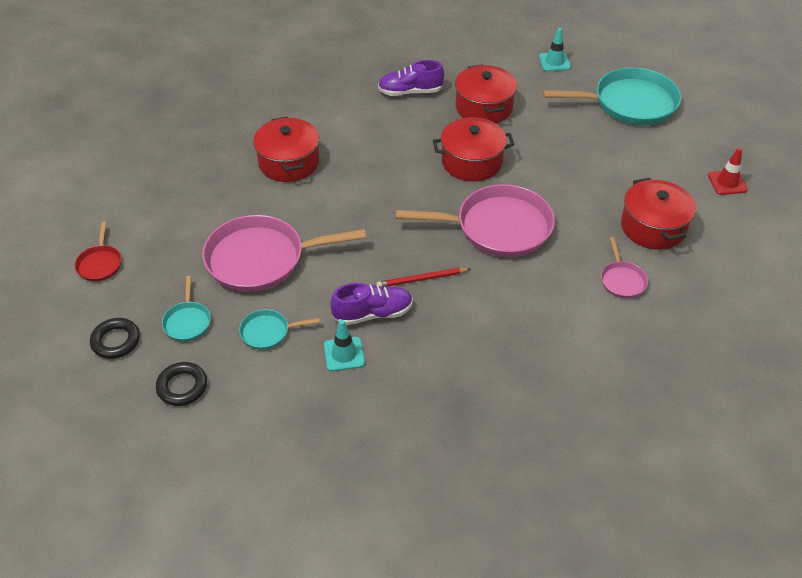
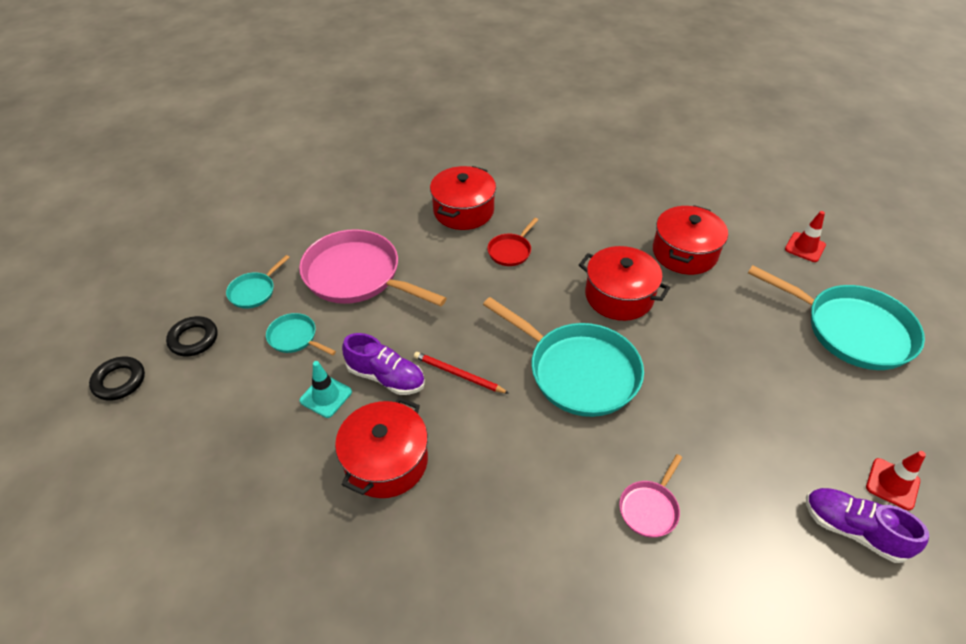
camera: 40 degrees right, 0 degrees up
red pan [75,222,121,281] -> red pan moved to [487,218,538,266]
black ring [90,318,140,359] -> black ring moved to [89,356,145,401]
purple shoe [378,60,444,96] -> purple shoe moved to [806,488,929,563]
pink pan [396,184,555,257] -> turquoise pan [483,297,644,417]
turquoise traffic cone [539,28,571,71] -> red traffic cone [785,211,826,262]
red pot [621,178,696,250] -> red pot moved to [335,397,428,498]

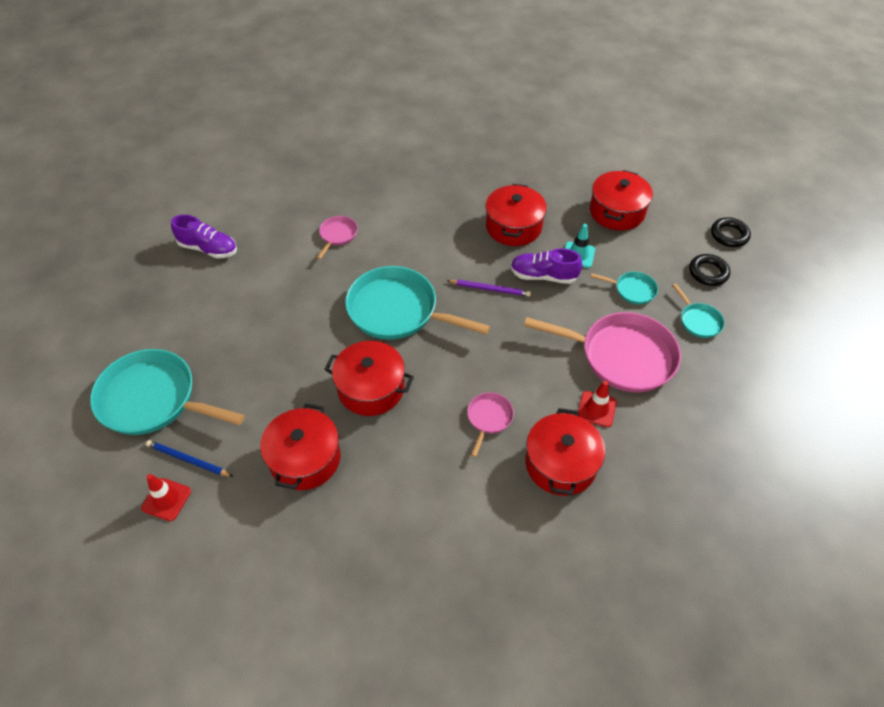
camera: 165 degrees right, 5 degrees up
turquoise pan [226,255,290,309] -> turquoise pan turned 135 degrees clockwise [672,283,725,338]
red pencil [414,352,510,394] -> purple pencil [447,280,531,296]
red pan [487,218,538,266] -> pink pan [467,392,514,457]
red traffic cone [866,451,926,510] -> red traffic cone moved to [578,381,617,427]
none -> blue pencil [146,440,234,477]
none -> red pot [590,170,653,231]

